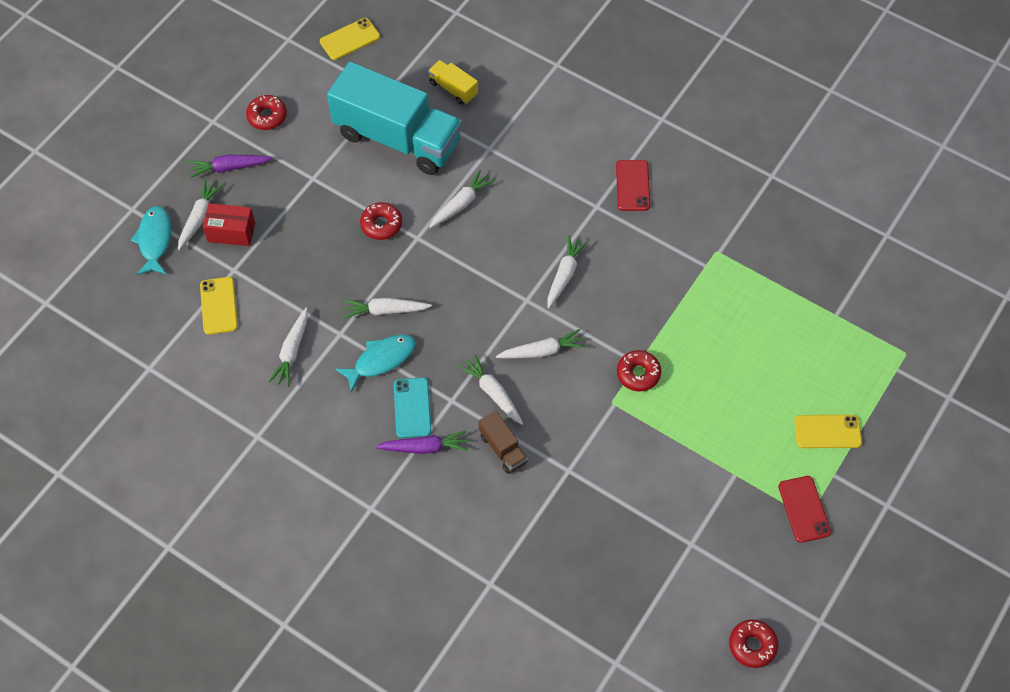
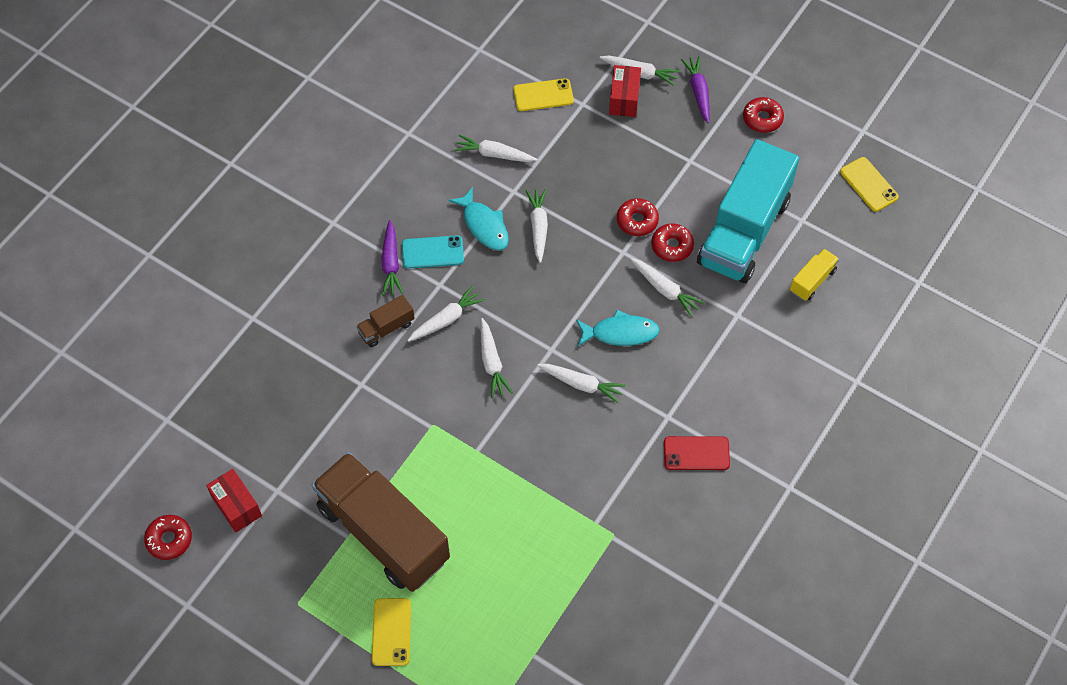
camera: 90 degrees right, 0 degrees up
turquoise fish [130,206,171,275] -> turquoise fish moved to [576,310,660,346]
red donut [617,350,661,391] -> red donut moved to [651,224,694,262]
red phone [778,476,831,543] -> none
none -> red box [206,469,262,533]
none -> brown truck [312,452,450,592]

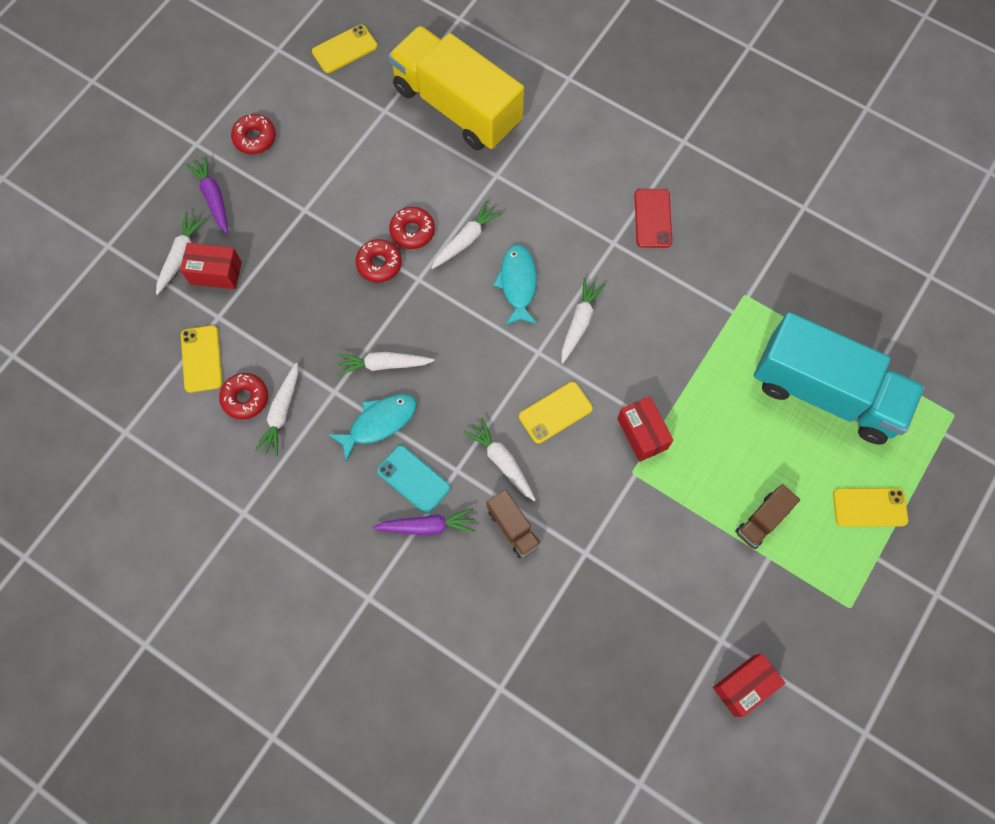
camera: 90 degrees left, 10 degrees up
red donut [144,515,192,560] -> red donut moved to [219,373,268,420]
brown truck [312,452,450,592] -> brown truck [735,484,800,549], size x0.41
turquoise phone [402,235,464,269] -> turquoise phone turned 45 degrees counterclockwise [377,445,450,514]
white carrot [481,318,513,398] -> yellow phone [519,382,593,443]
purple carrot [681,56,710,123] -> purple carrot turned 75 degrees clockwise [186,156,228,234]
turquoise truck [697,139,799,283] -> turquoise truck moved to [754,312,925,445]
yellow truck [790,249,839,301] -> yellow truck [388,26,524,150], size x2.42
none -> red box [617,396,673,462]

